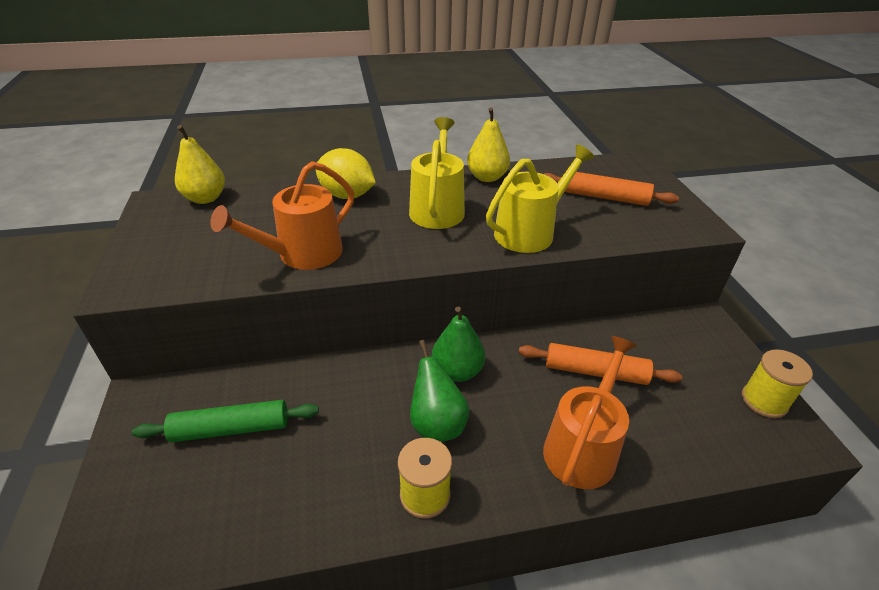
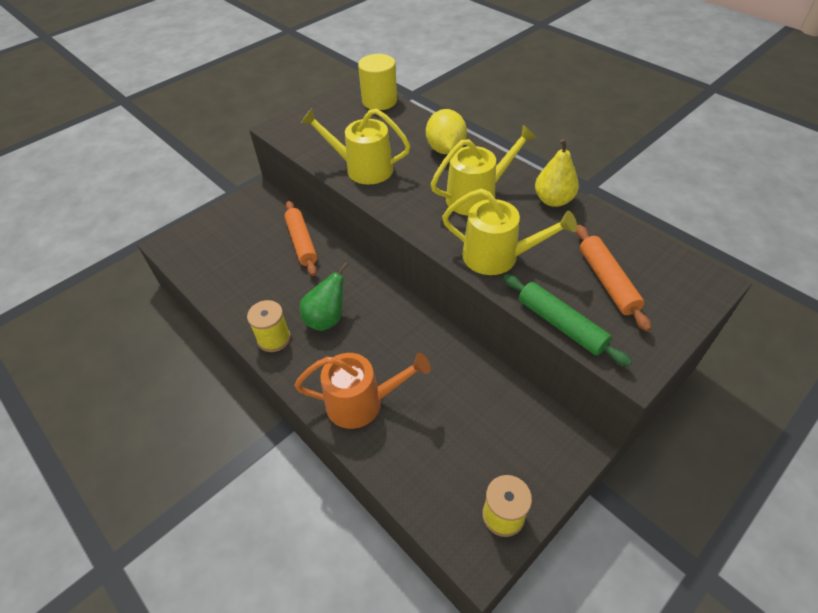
camera: 60 degrees right, 10 degrees up
green rolling pin [132,400,319,442] -> green rolling pin moved to [503,274,632,367]
yellow pear [175,125,225,204] -> yellow cylinder [358,54,397,110]
orange watering can [211,161,354,270] -> yellow watering can [301,108,410,185]
green pear [432,307,485,382] -> none
orange rolling pin [519,343,682,385] -> orange rolling pin moved to [284,201,317,276]

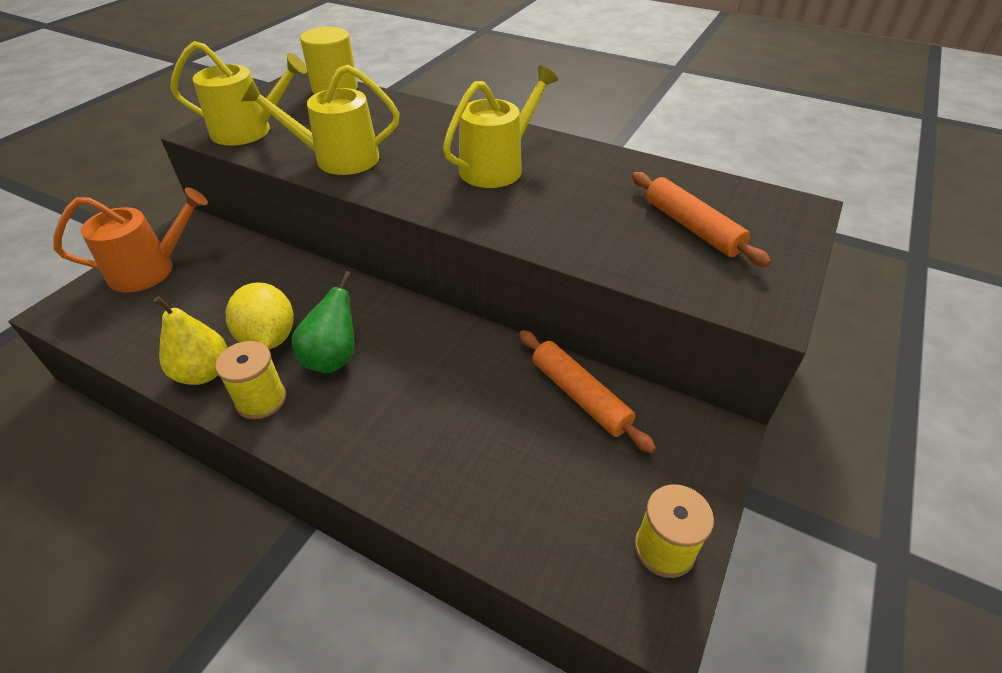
camera: 20 degrees left, 5 degrees down
orange rolling pin [284,201,317,276] -> orange rolling pin moved to [519,330,656,453]
orange watering can [295,353,431,429] -> orange watering can moved to [53,187,208,292]
yellow lemon [426,109,467,154] -> yellow lemon moved to [226,282,294,349]
yellow watering can [442,189,577,275] -> yellow watering can moved to [170,41,307,146]
green rolling pin [503,274,632,367] -> none
yellow pear [535,139,579,207] -> yellow pear moved to [154,296,228,385]

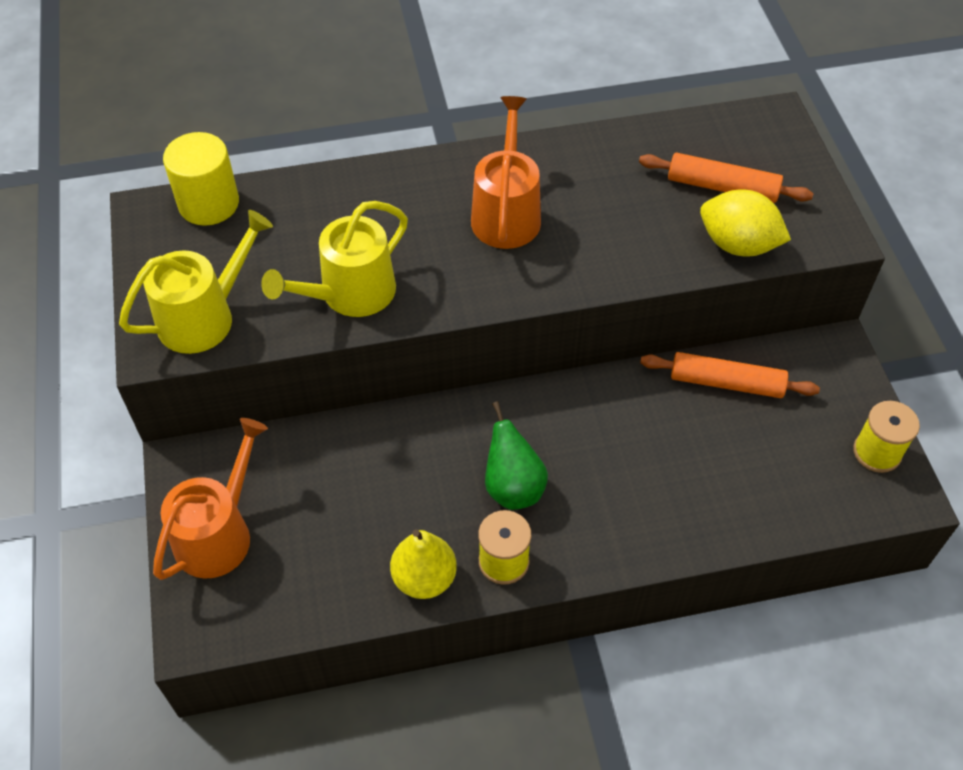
camera: 40 degrees left, 10 degrees up
yellow lemon [226,282,294,349] -> yellow lemon moved to [700,189,791,256]
yellow watering can [443,65,558,188] -> orange watering can [471,96,541,249]

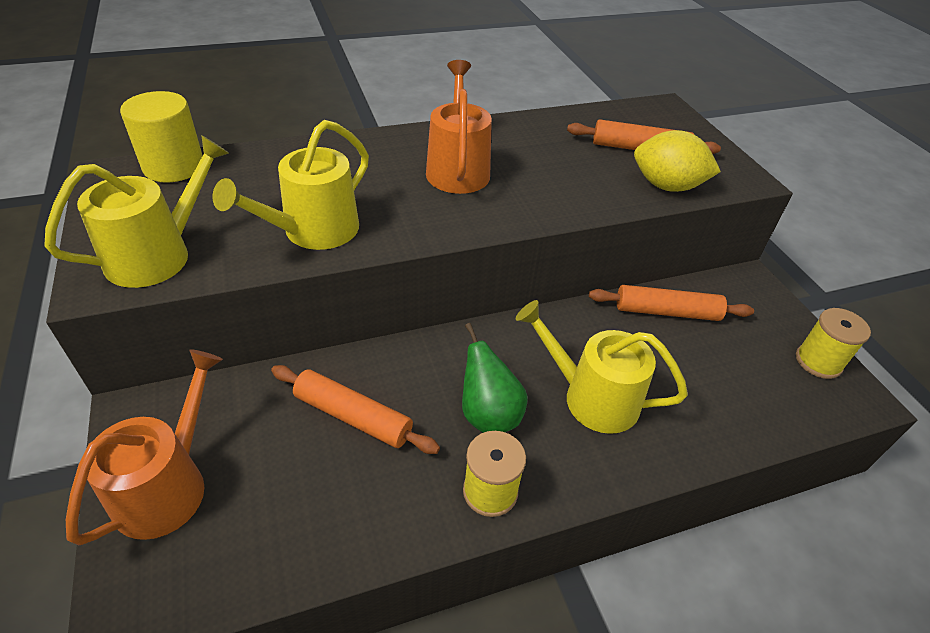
camera: 10 degrees left, 10 degrees down
yellow pear [390,529,457,599] -> none
none -> orange rolling pin [271,365,440,454]
none -> yellow watering can [516,300,688,434]

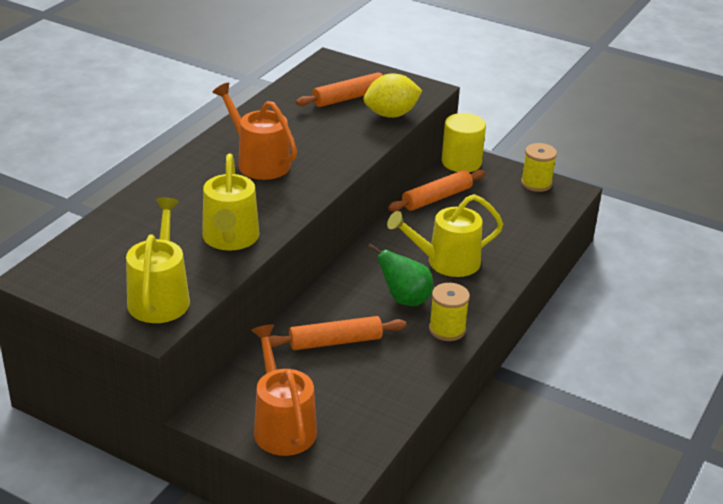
camera: 40 degrees left, 10 degrees down
yellow cylinder [120,91,203,183] -> yellow cylinder moved to [442,113,486,172]

